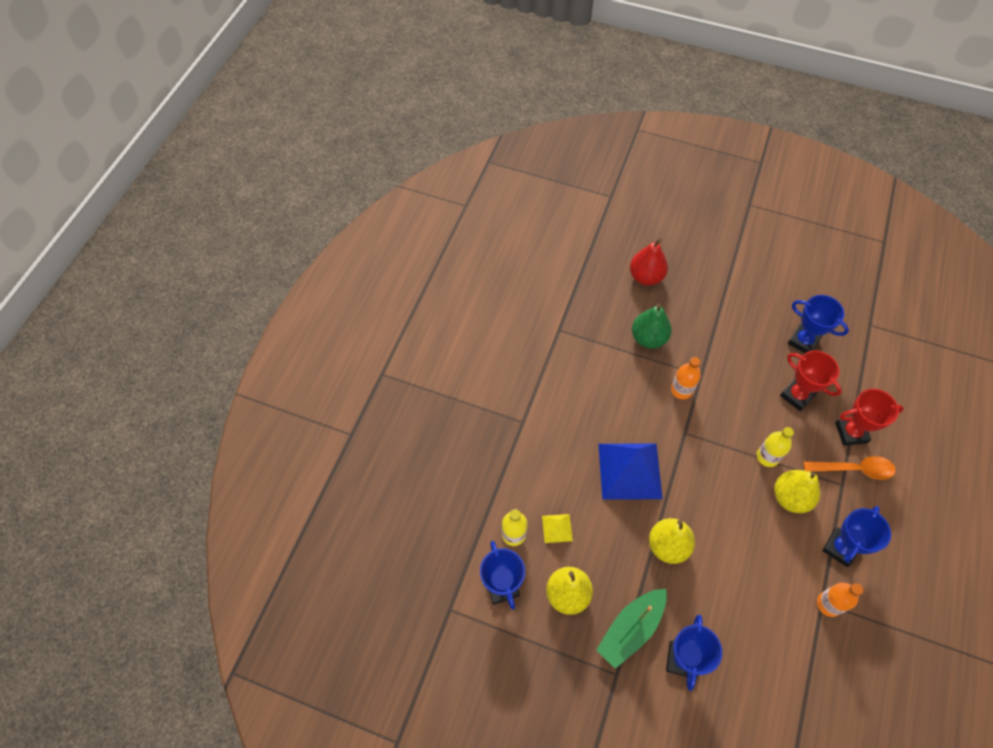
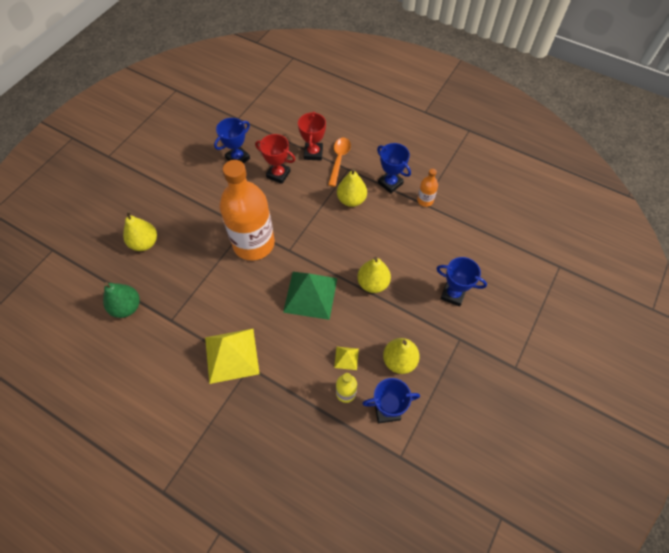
camera: 80 degrees left, 0 degrees up
green boat [596,589,667,669] -> none
blue pyramid [598,443,663,500] -> green pyramid [283,272,337,320]
red pear [630,239,668,286] -> yellow pear [123,210,157,251]
green pear [632,303,672,349] -> green pear moved to [103,282,140,318]
orange bottle [671,357,701,399] -> orange bottle [219,160,275,261], size x2.44
yellow bottle [757,427,794,467] -> none
red trophy [780,351,842,411] -> red trophy turned 60 degrees clockwise [255,134,296,184]
none -> yellow pyramid [205,329,260,384]

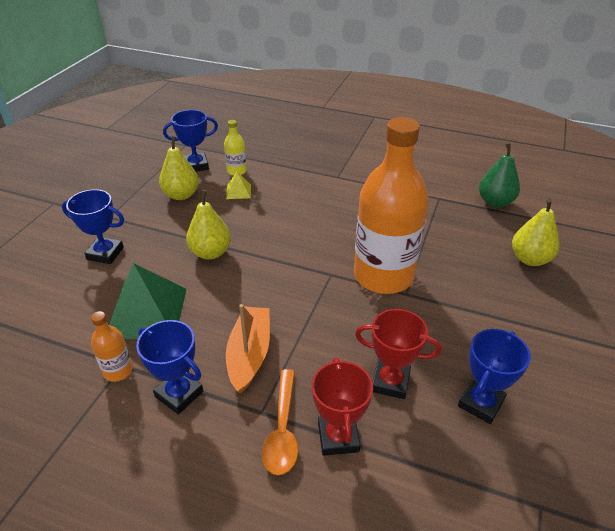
camera: 170 degrees right, 20 degrees down
yellow pyramid [205,329,260,384] -> none
green pyramid [283,272,337,320] -> green pyramid moved to [109,263,186,339]
yellow pear [337,168,367,207] -> orange boat [226,304,270,393]

